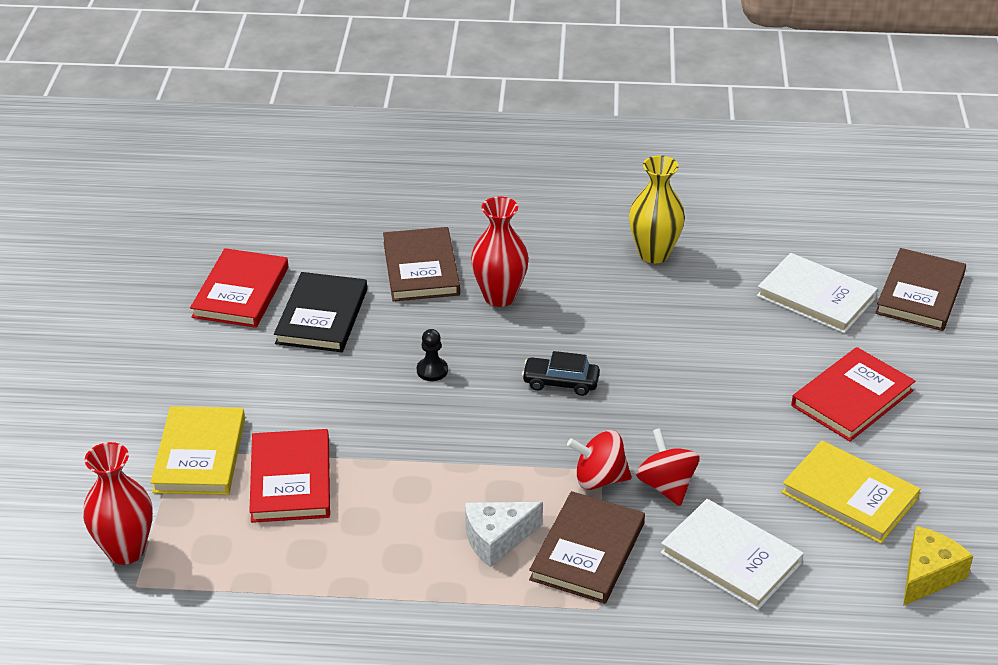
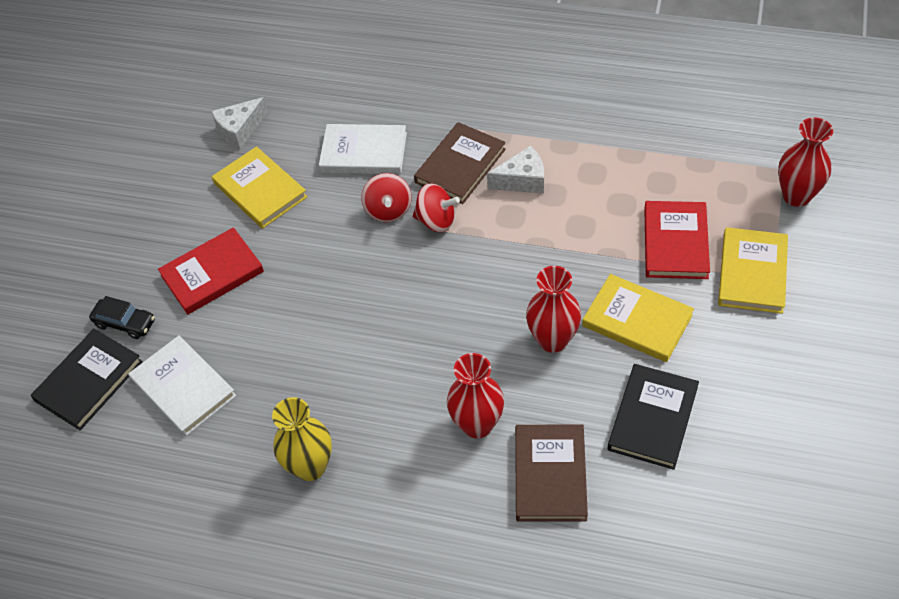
camera: 165 degrees left, 15 degrees up
red book [190,248,288,328] -> none
black pawn [417,329,448,381] -> red vase [526,266,581,353]
black car [522,351,600,396] -> black car moved to [89,296,155,339]
white book [660,499,804,610] -> white book turned 45 degrees counterclockwise [319,124,407,174]
brown book [875,248,966,331] -> black book [30,329,143,430]
yellow cheese [903,526,973,606] -> white cheese [211,97,268,149]
none -> yellow book [582,274,694,362]

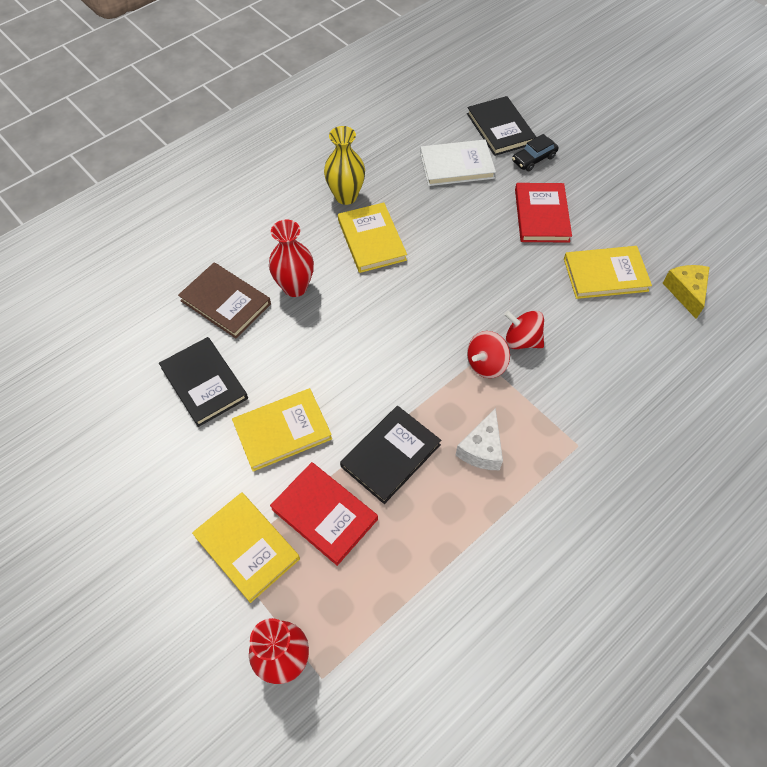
camera: 120 degrees right, 5 degrees up
white cheese [211,97,268,149] -> yellow cheese [663,265,709,319]
white book [319,124,407,174] -> none
brown book [414,122,506,204] -> none
red vase [526,266,581,353] -> none
none -> yellow book [338,203,407,273]
none -> black book [340,406,441,504]

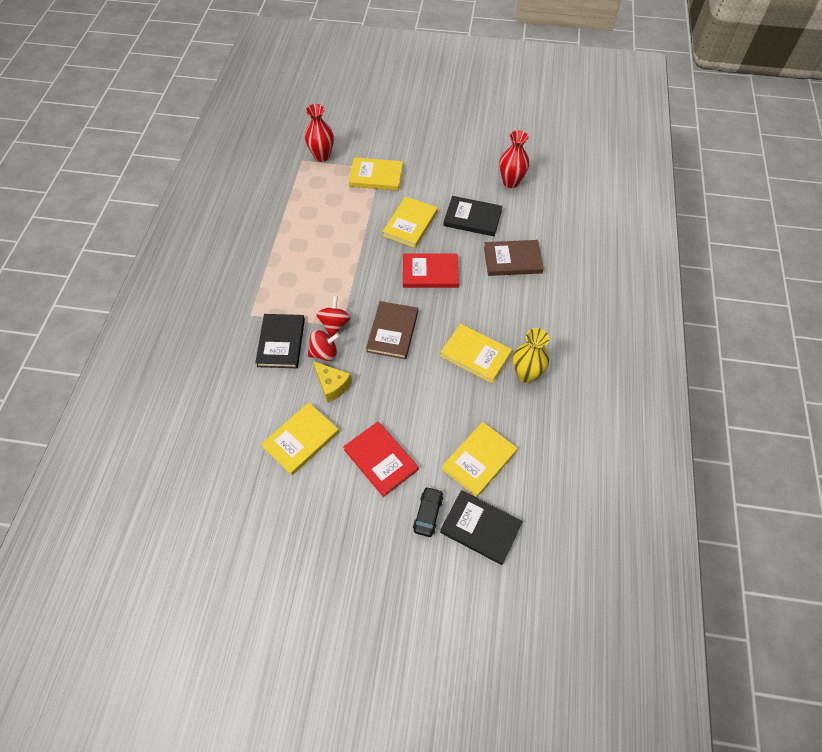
camera: 140 degrees right, 0 degrees up
red vase [269,220,314,297] -> red vase moved to [499,130,529,188]
red book [270,462,378,566] -> red book moved to [403,253,459,288]
black book [340,406,441,504] -> black book moved to [255,314,305,368]
white book [420,140,496,186] -> yellow book [442,422,517,497]
white cheese [456,408,503,470] -> none
yellow cheese [663,265,709,319] -> yellow cheese moved to [313,361,352,403]
none -> brown book [366,301,418,359]

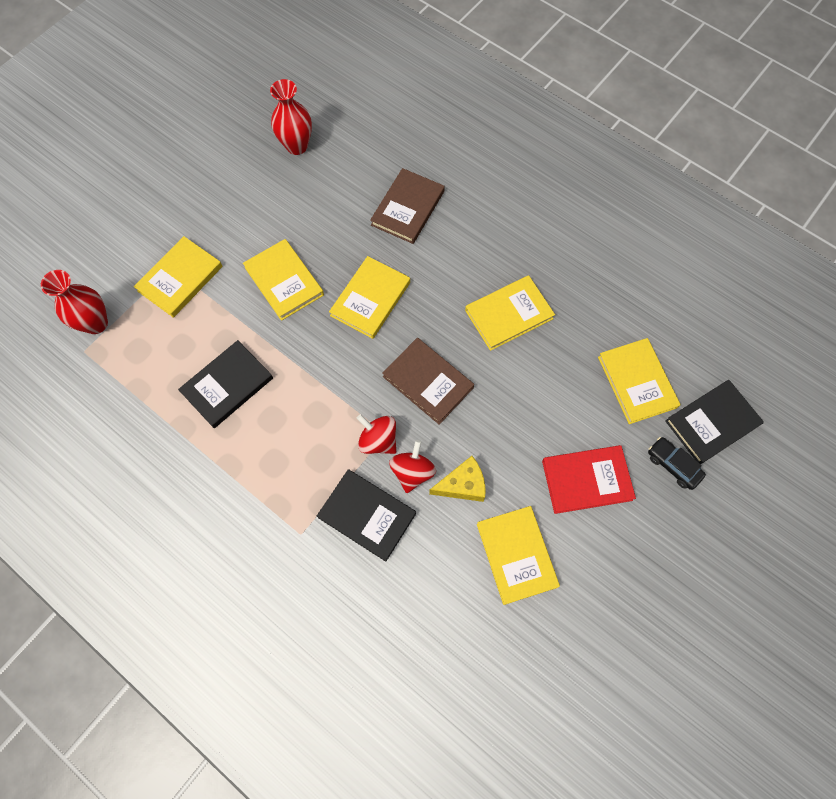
camera: 60 degrees left, 10 degrees up
red book [403,253,459,288] -> yellow book [329,256,410,339]
black book [443,196,503,236] -> black book moved to [178,340,273,428]
yellow vase [513,328,549,383] -> none

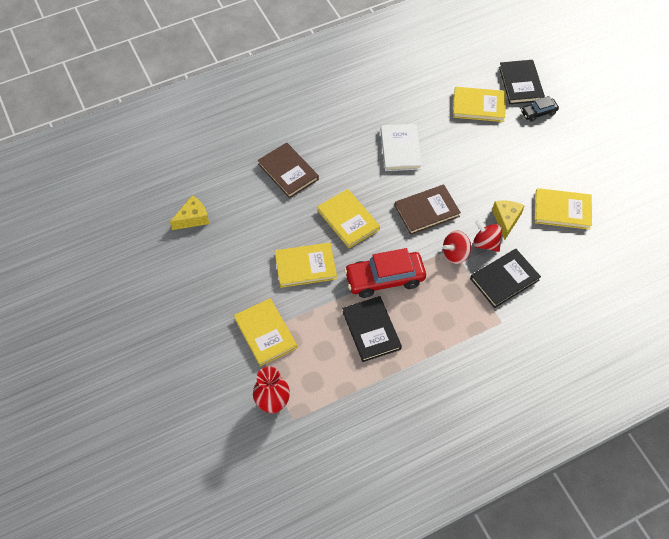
camera: 65 degrees left, 10 degrees down
red vase [270,79,312,155] -> yellow cheese [170,195,209,230]
yellow book [465,275,555,351] -> white book [381,124,422,171]
red book [542,445,636,514] -> none
none -> red car [344,248,426,298]

